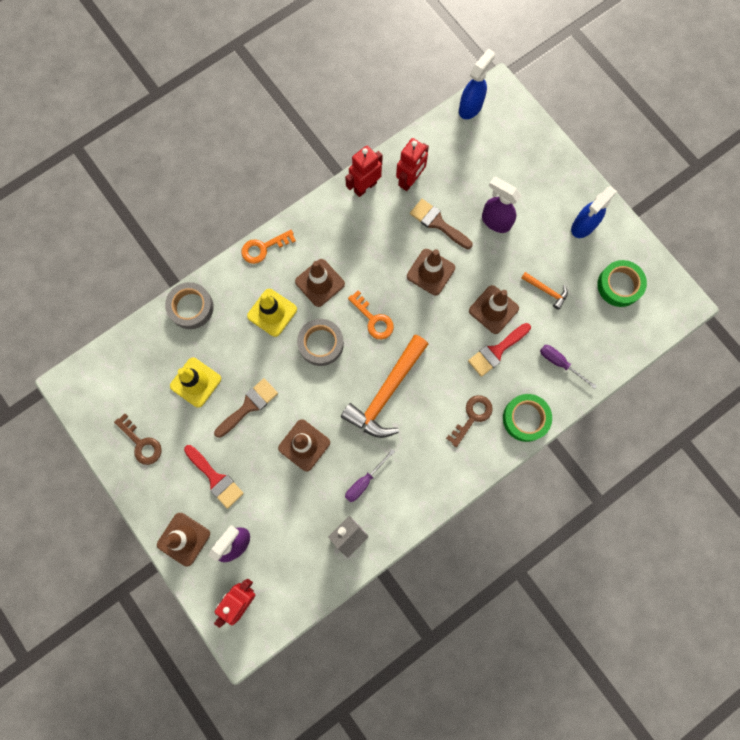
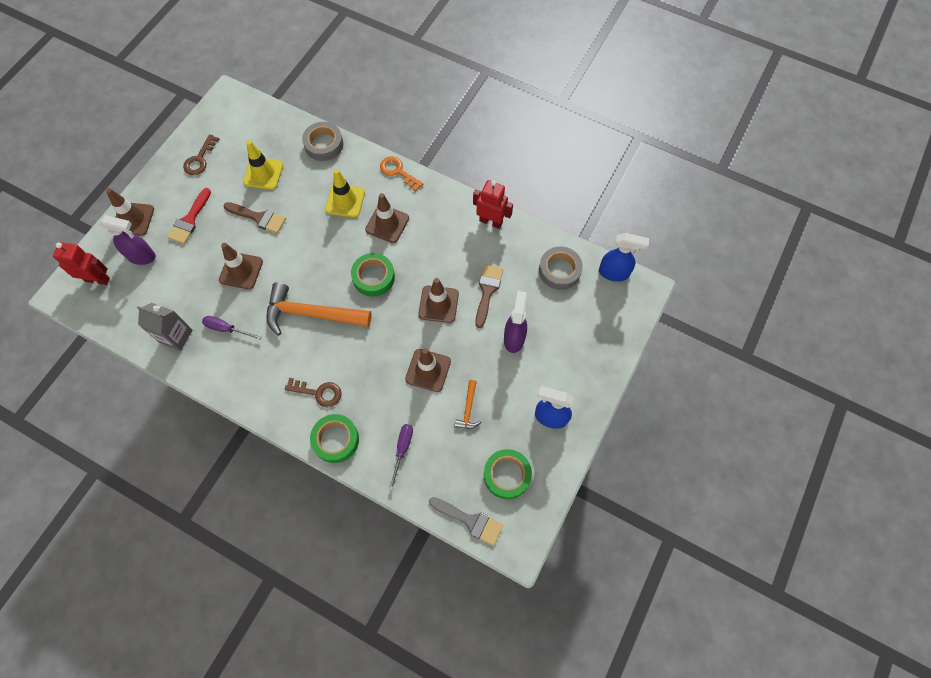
camera: 65 degrees right, 10 degrees down
grey tape [297,319,344,366] -> grey tape moved to [539,246,583,290]
orange key [348,291,394,340] -> green tape [351,253,395,297]
red robot [396,138,429,191] -> none
red brush [468,323,531,377] -> none
none -> grey brush [429,497,503,546]

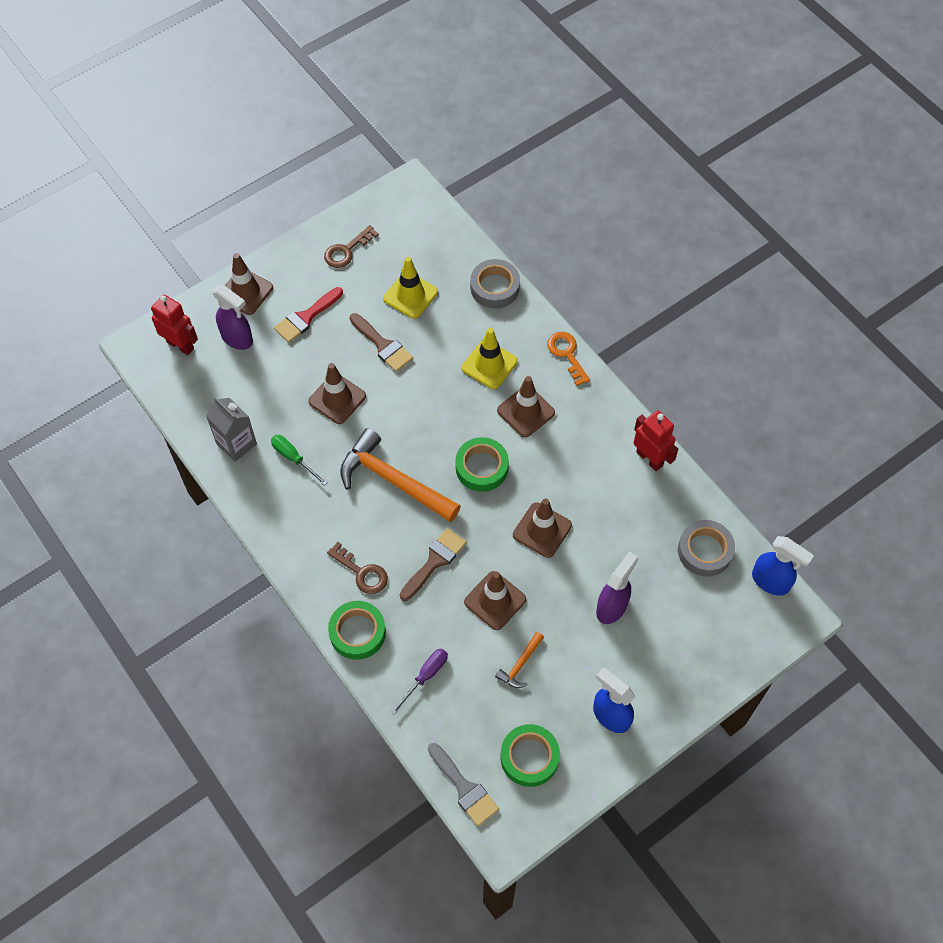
camera: 25 degrees right, 5 degrees down
purple screwdriver [202,316,261,340] -> green screwdriver [271,435,327,486]
brown brush [475,264,503,328] -> brown brush moved to [400,528,467,601]

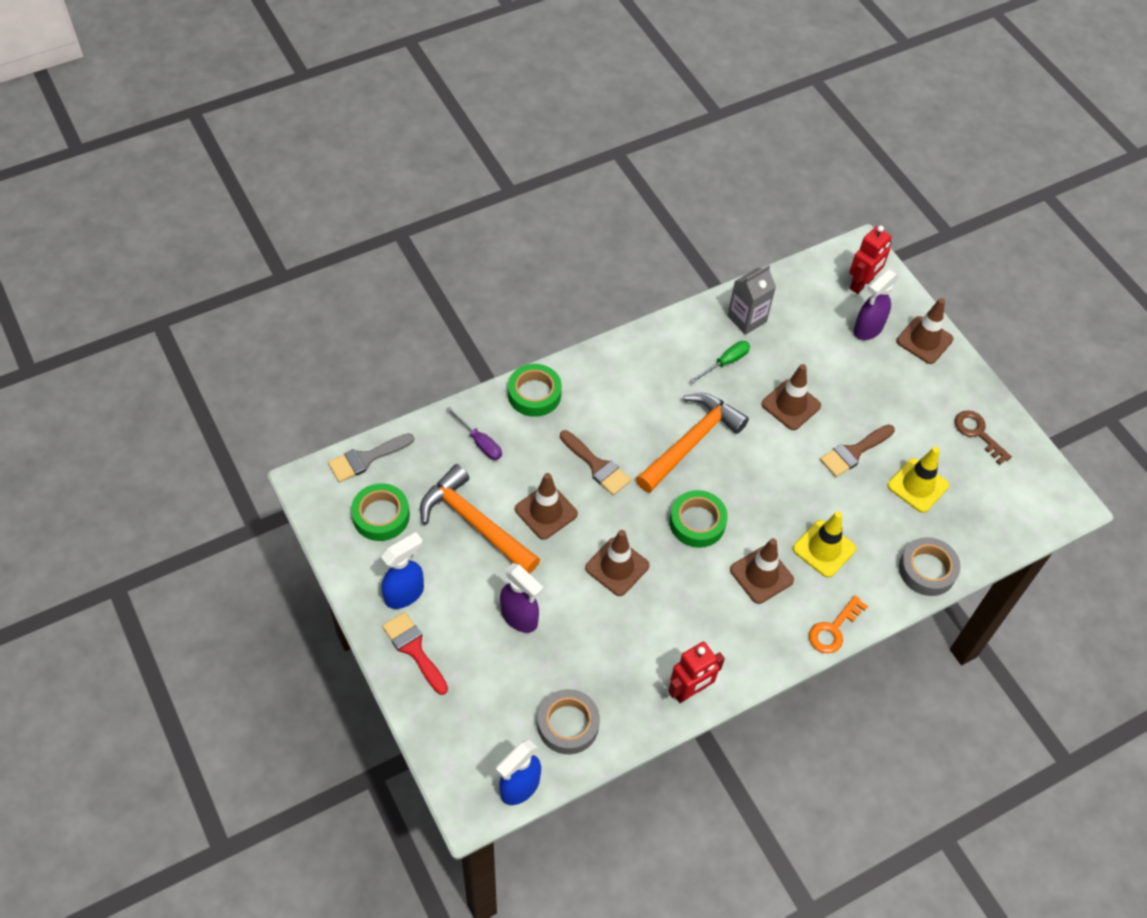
camera: 95 degrees right, 5 degrees down
red brush [274,287,343,343] -> red brush moved to [382,612,448,695]
brown key [327,542,388,594] -> none
orange hammer [495,632,544,688] -> orange hammer [420,464,540,574], size x2.19
orange key [547,332,590,386] -> orange key turned 150 degrees clockwise [809,596,868,654]

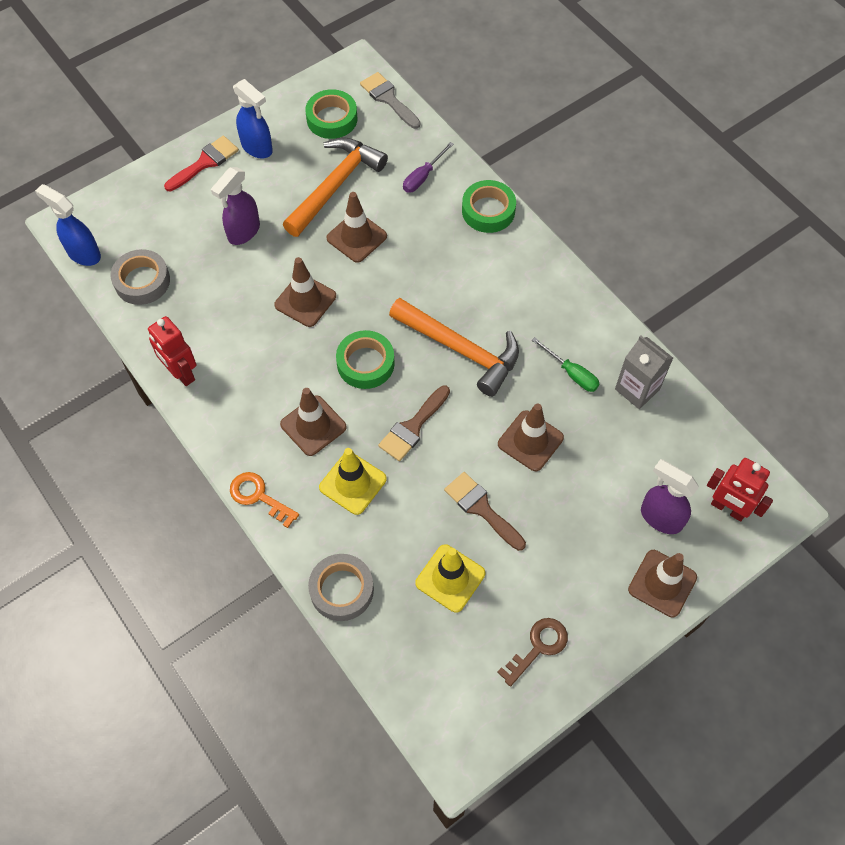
camera: 85 degrees right, 5 degrees up
brown brush [560,430,631,495] -> brown brush moved to [378,386,450,461]

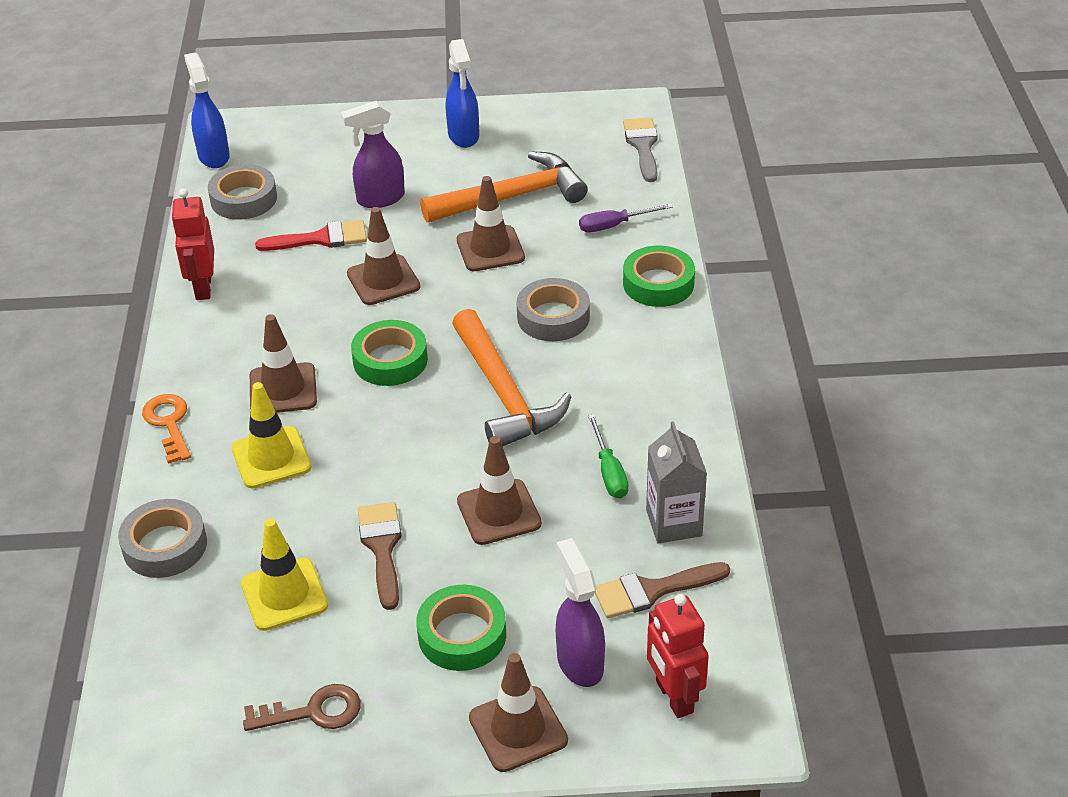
camera: 35 degrees right, 20 degrees down
red brush [164,136,239,191] -> red brush moved to [255,220,367,251]
green tape [305,89,357,139] -> green tape moved to [416,585,506,671]
brown brush [378,386,450,461] -> brown brush moved to [595,562,730,618]
none -> grey tape [516,278,590,341]

